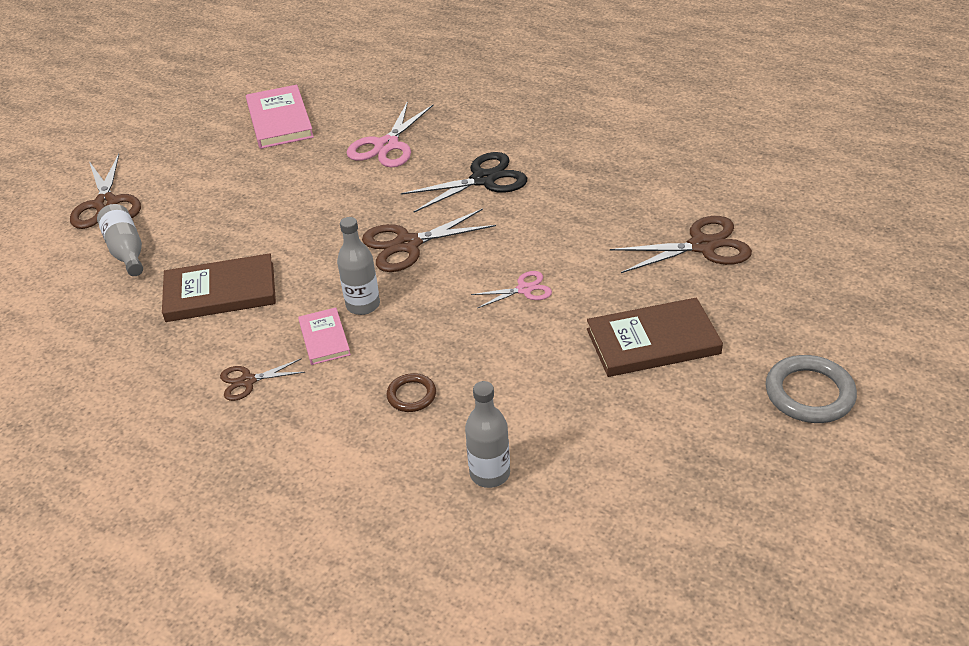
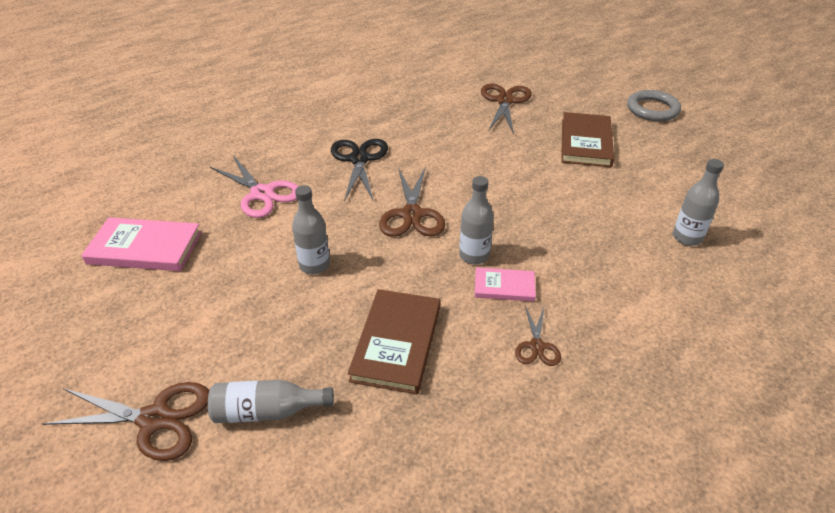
camera: 70 degrees left, 0 degrees up
brown ring [386,373,436,412] -> none
pink scissors [471,271,552,308] -> none
none -> grey bottle [292,185,330,274]

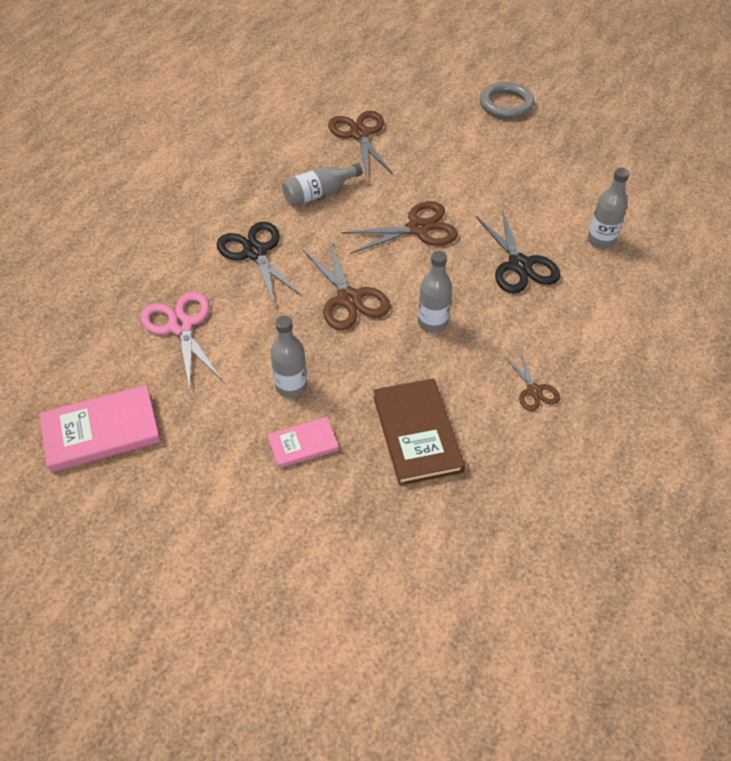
camera: 25 degrees left, 10 degrees up
brown scissors [42,382,209,461] -> brown scissors moved to [341,201,458,254]
grey bottle [208,380,334,423] -> grey bottle moved to [282,163,363,206]
pink scissors [210,155,299,218] -> pink scissors turned 135 degrees counterclockwise [141,292,223,388]
pink book [475,267,536,302] -> pink book moved to [268,417,339,468]
brown book [561,112,614,167] -> none
none -> black scissors [476,209,561,293]

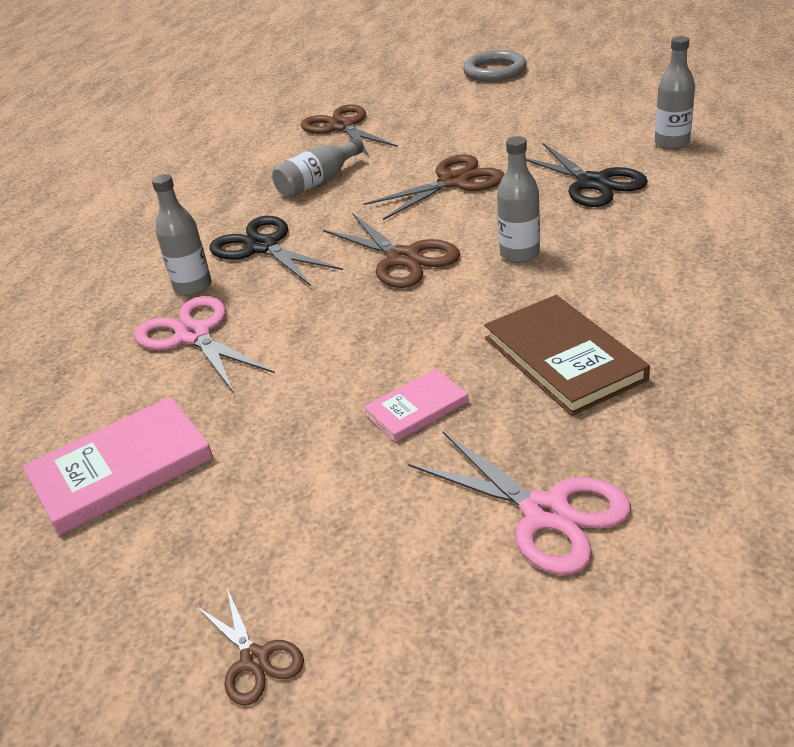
camera: 10 degrees left, 15 degrees down
grey bottle [270,316,307,398] -> grey bottle moved to [152,174,212,296]
brown scissors [504,352,560,411] -> brown scissors moved to [196,588,304,706]
none -> pink scissors [408,432,631,575]

